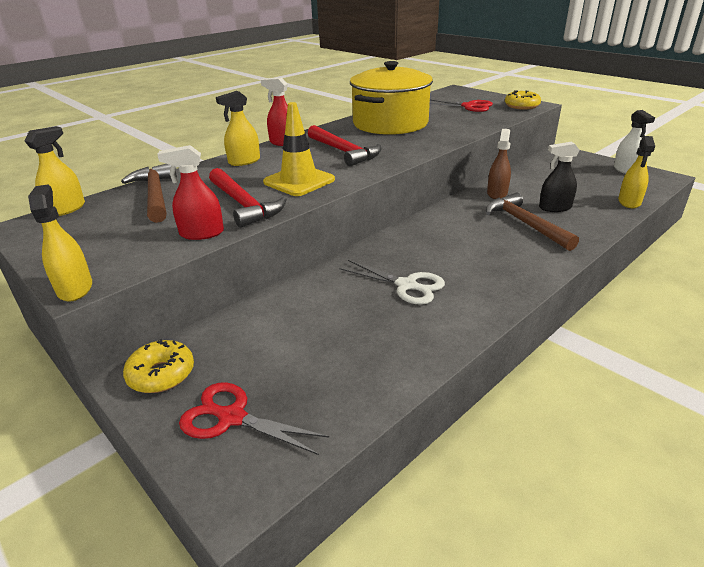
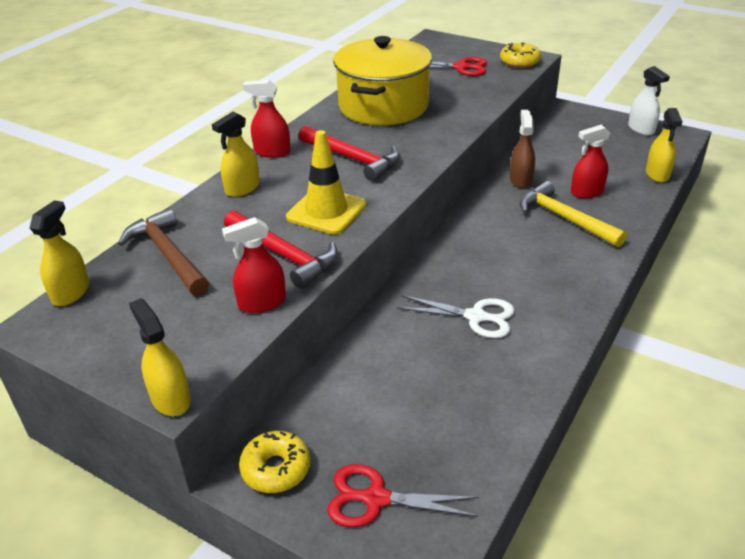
camera: 15 degrees left, 5 degrees up
brown hammer [486,193,579,251] -> yellow hammer [520,181,627,247]
black spray bottle [539,141,580,212] -> red spray bottle [571,125,610,198]

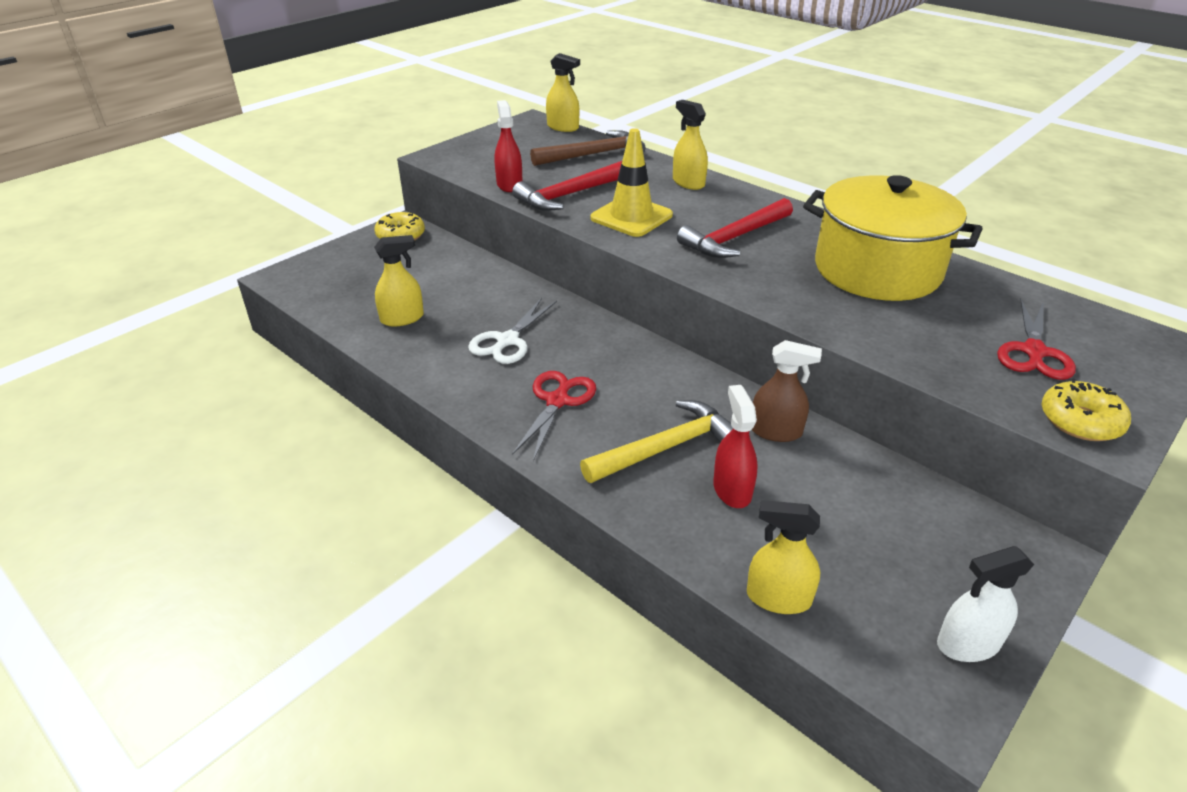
camera: 100 degrees right, 0 degrees up
yellow spray bottle [129,298,191,416] -> yellow spray bottle moved to [374,235,424,326]
red spray bottle [243,80,291,158] -> none
red scissors [327,464,479,527] -> red scissors moved to [512,371,596,461]

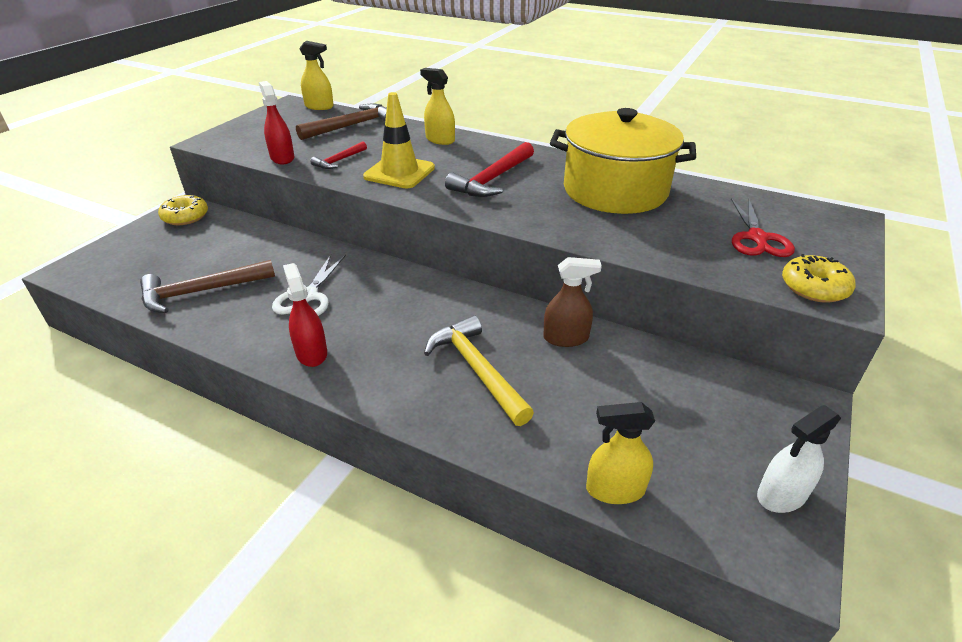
camera: 15 degrees left, 0 degrees up
yellow spray bottle [374,235,424,326] -> brown hammer [140,260,275,313]
red hammer [512,161,622,211] -> red hammer [310,141,367,169], size x0.56
red scissors [512,371,596,461] -> none
yellow hammer [580,400,733,483] -> yellow hammer turned 75 degrees counterclockwise [424,315,534,426]
red spray bottle [713,385,758,508] -> red spray bottle moved to [283,263,327,367]

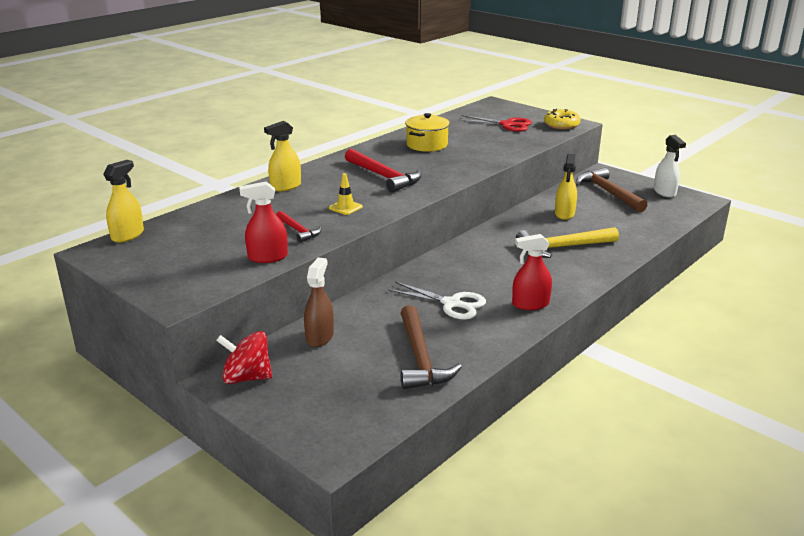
camera: 75 degrees left, 10 degrees down
yellow donut [158,195,208,225] -> red spinning top [216,331,272,384]
brown hammer [296,103,387,140] -> brown hammer moved to [576,168,647,212]
yellow traffic cone [363,92,435,189] -> yellow traffic cone [329,173,363,215], size x0.50
brown spray bottle [543,257,602,347] -> brown spray bottle moved to [304,257,334,347]
yellow pot [550,108,696,214] -> yellow pot [405,113,450,152], size x0.53
yellow spray bottle [586,402,655,504] -> yellow spray bottle moved to [555,154,577,220]

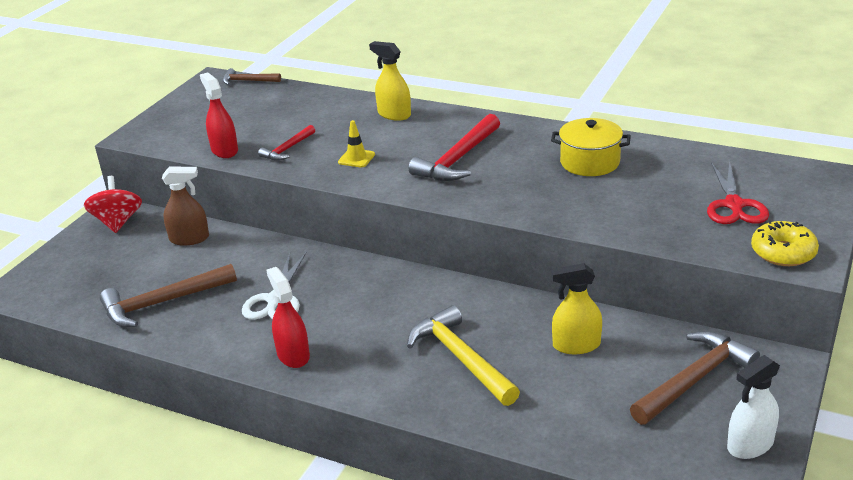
camera: 75 degrees right, 5 degrees up
yellow spray bottle [103,160,144,243] -> brown hammer [223,68,281,85]

